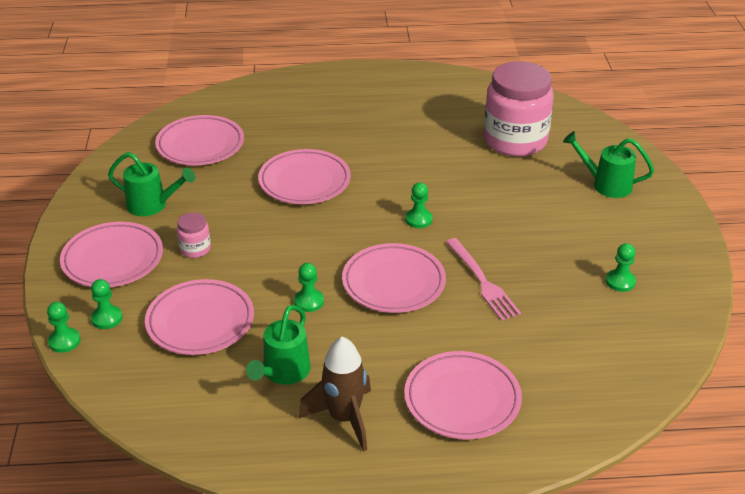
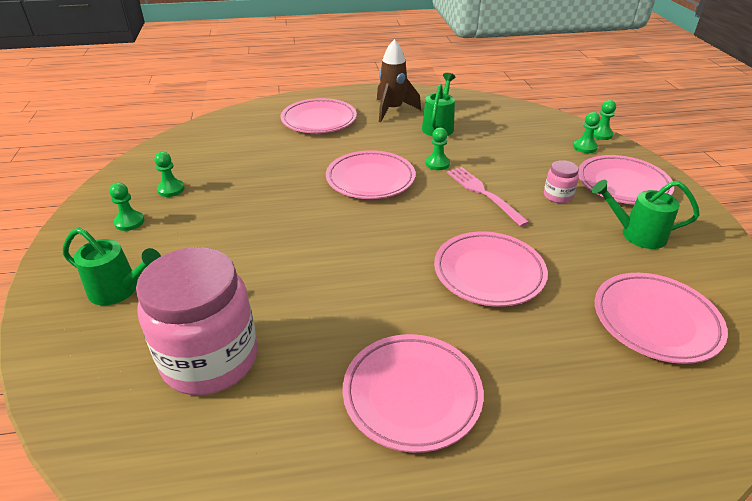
camera: 175 degrees right, 0 degrees up
pink plate [145,279,254,355] -> pink plate moved to [342,334,484,453]
green pawn [405,182,433,228] -> green pawn moved to [109,183,144,231]
pink fork [446,238,521,321] -> pink fork moved to [447,167,530,227]

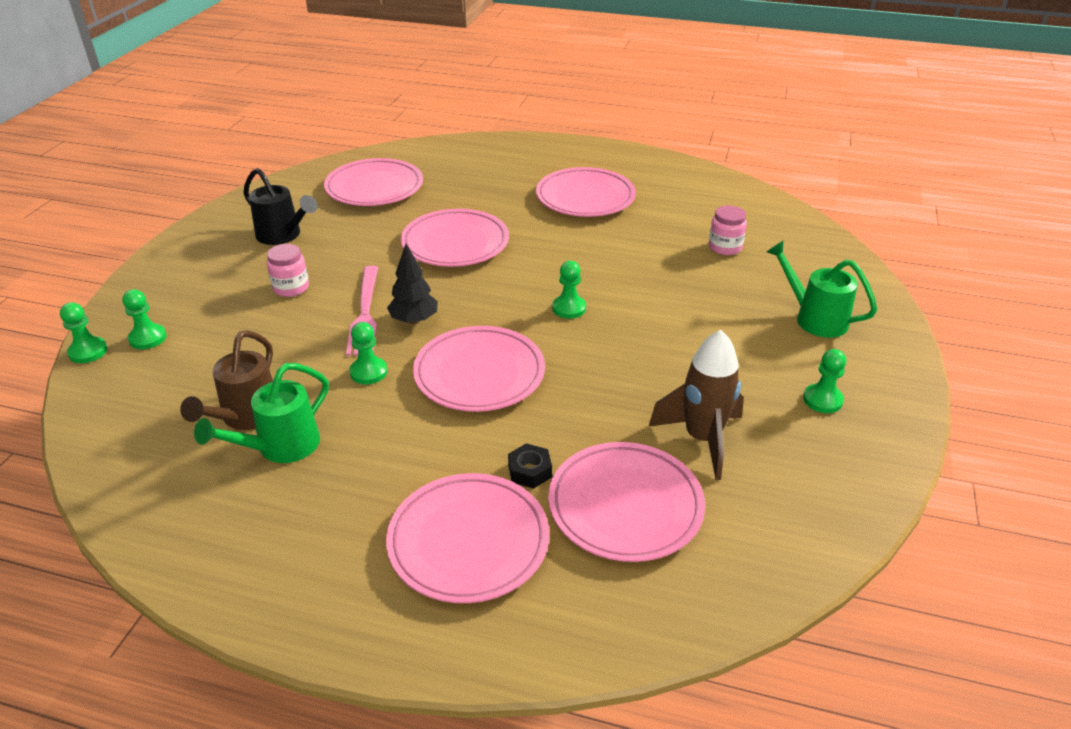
camera: 155 degrees left, 0 degrees up
pink jar [136,247,258,395] -> pink jar [709,205,747,255], size x0.43
green pawn [154,152,185,197] -> green pawn moved to [552,261,586,319]
brown rocket [377,39,421,122] -> brown rocket moved to [649,330,744,480]
pink plate [578,155,674,205] -> pink plate moved to [548,442,705,562]
green watering can [592,180,700,249] -> black watering can [243,168,317,245]
none -> brown watering can [180,330,273,430]
none -> black tree [387,244,438,324]
none -> black nut [508,443,552,489]

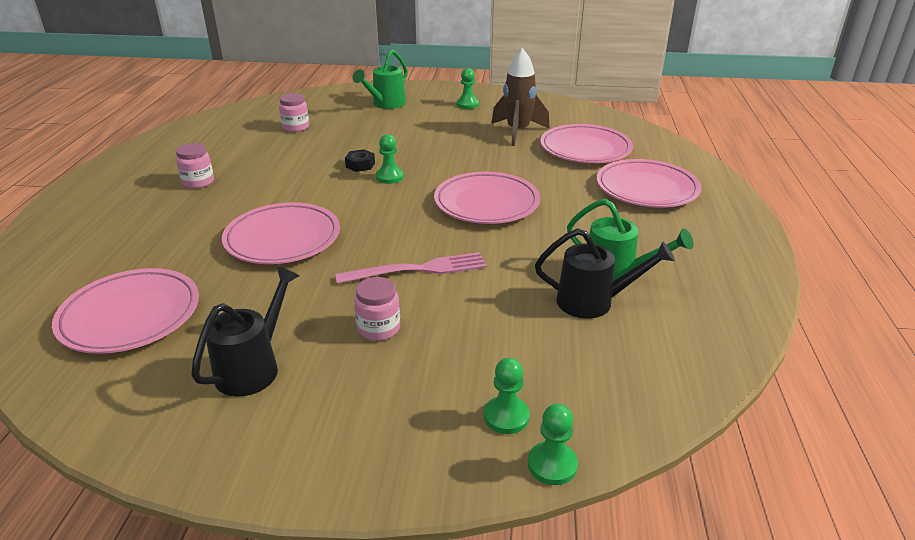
camera: 100 degrees left, 5 degrees down
brown watering can [180,330,273,430] -> black watering can [535,228,675,319]
green pawn [349,322,387,384] -> none
black tree [387,244,438,324] -> none
black nut [508,443,552,489] -> black nut moved to [345,149,375,172]
pink plate [536,167,636,217] -> pink jar [176,143,214,189]

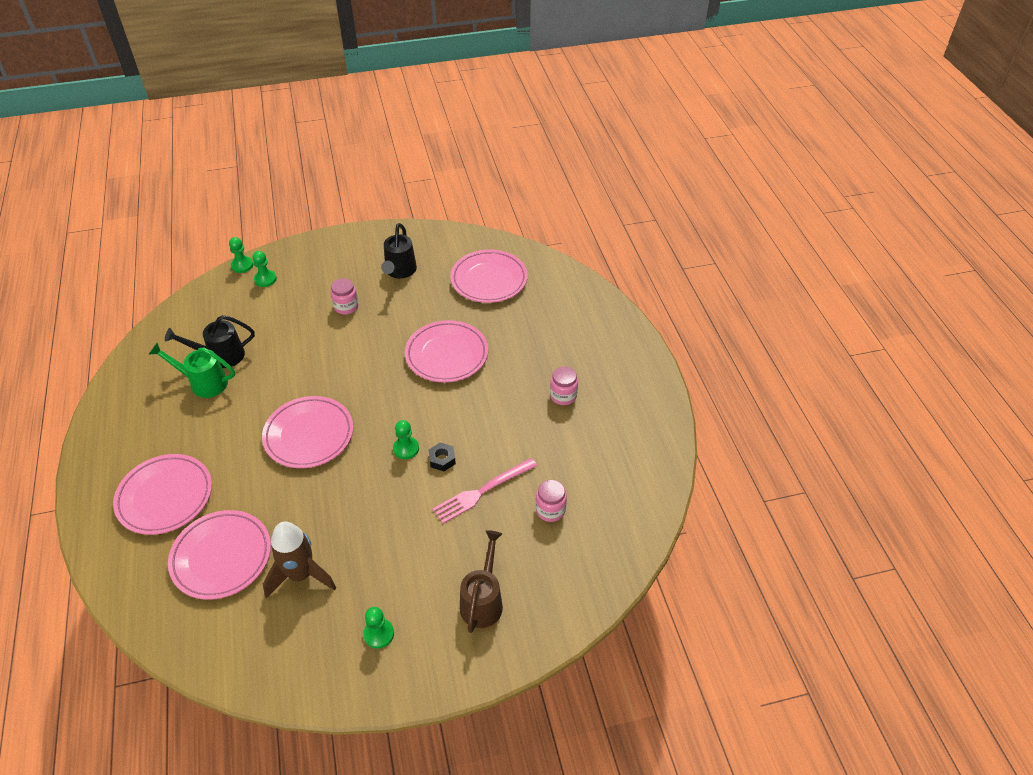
camera: 160 degrees right, 15 degrees up
pink fork [335,252,487,284] -> pink fork moved to [433,458,537,524]
green watering can [352,50,408,109] -> brown watering can [460,530,503,633]

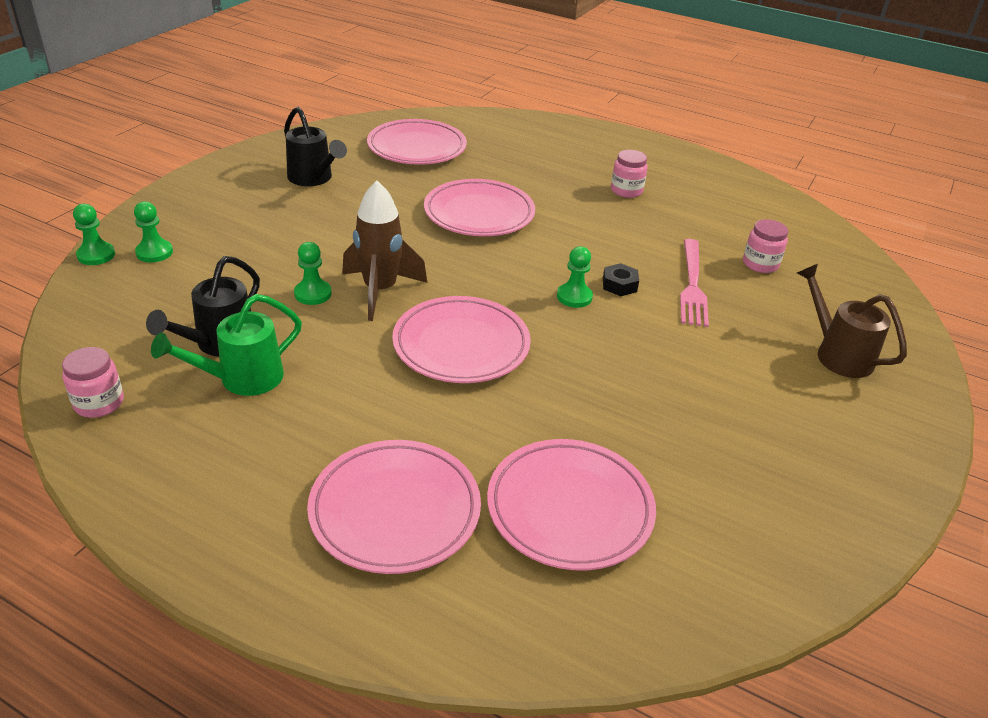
camera: 50 degrees left, 10 degrees down
brown rocket [263,522,336,599] -> brown rocket moved to [342,181,427,321]
pink jar [331,278,359,314] -> pink jar moved to [62,347,124,418]
green pawn [363,607,394,649] -> green pawn moved to [294,242,332,305]

